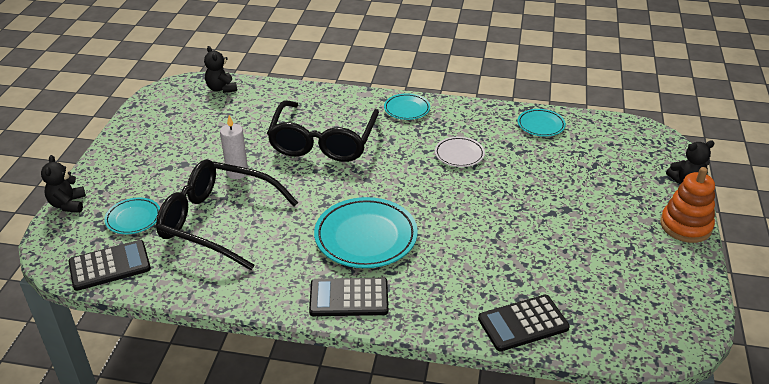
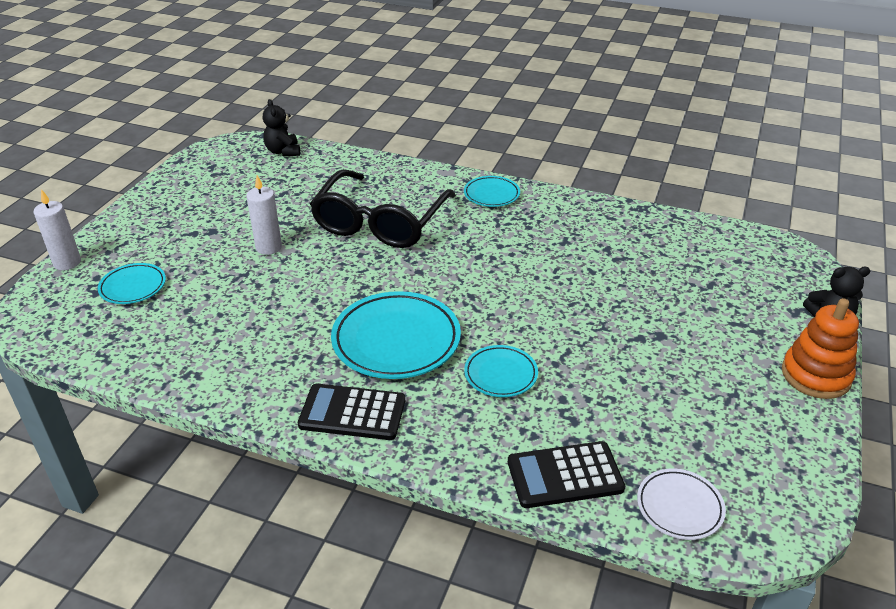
camera: 10 degrees right, 0 degrees up
black teddy bear [41,155,86,213] -> white candle [33,189,81,270]
black calculator [69,240,151,291] -> none
black glasses [156,159,299,270] -> none
white plate [435,137,485,167] -> white plate moved to [637,469,726,540]
turquoise plate [518,109,566,137] -> turquoise plate moved to [464,345,538,397]

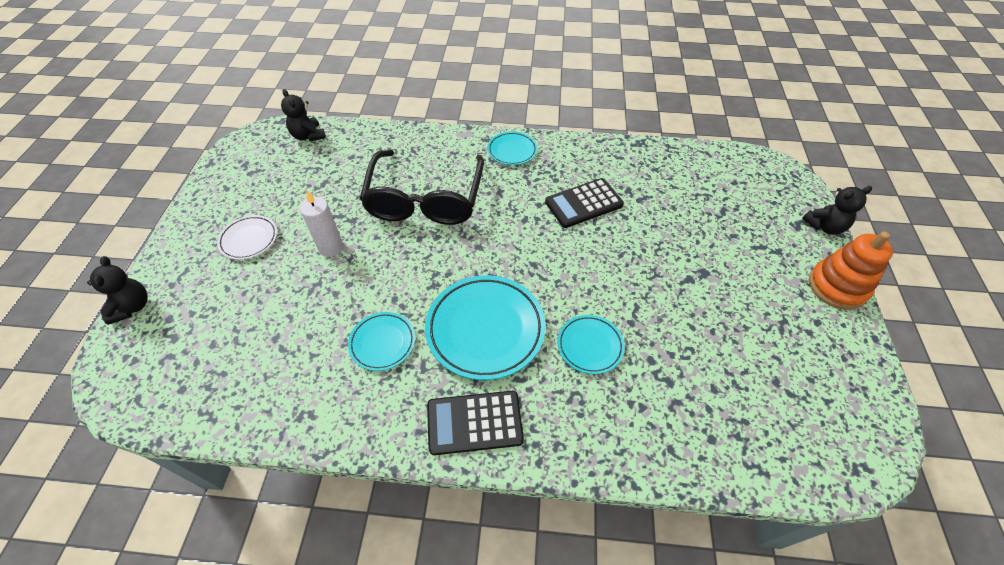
camera: 15 degrees left, 15 degrees up
white candle [33,189,81,270] -> black teddy bear [87,256,148,325]
turquoise plate [98,263,166,304] -> turquoise plate moved to [348,312,415,371]
black calculator [508,441,625,508] -> black calculator moved to [545,178,624,228]
white plate [637,469,726,540] -> white plate moved to [217,215,277,260]

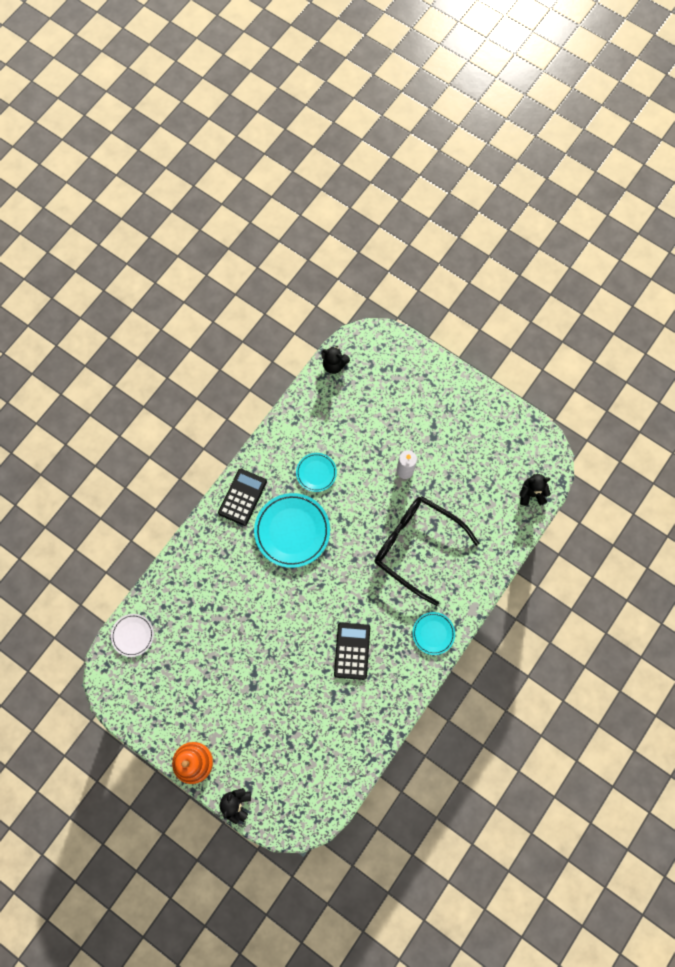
camera: 120 degrees right, 20 degrees up
black teddy bear [87,256,148,325] -> black teddy bear moved to [321,346,350,374]
white plate [217,215,277,260] -> white plate moved to [111,614,154,657]
turquoise plate [557,315,625,374] -> none

